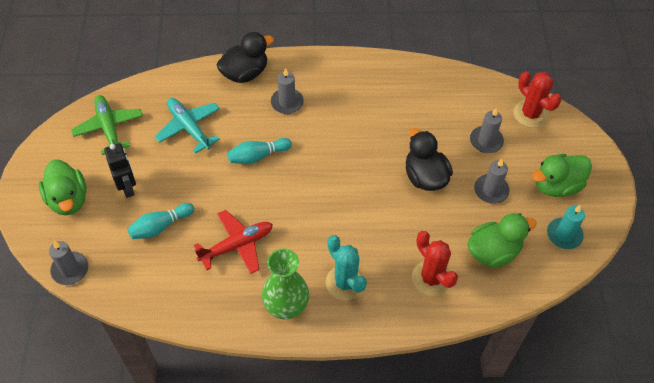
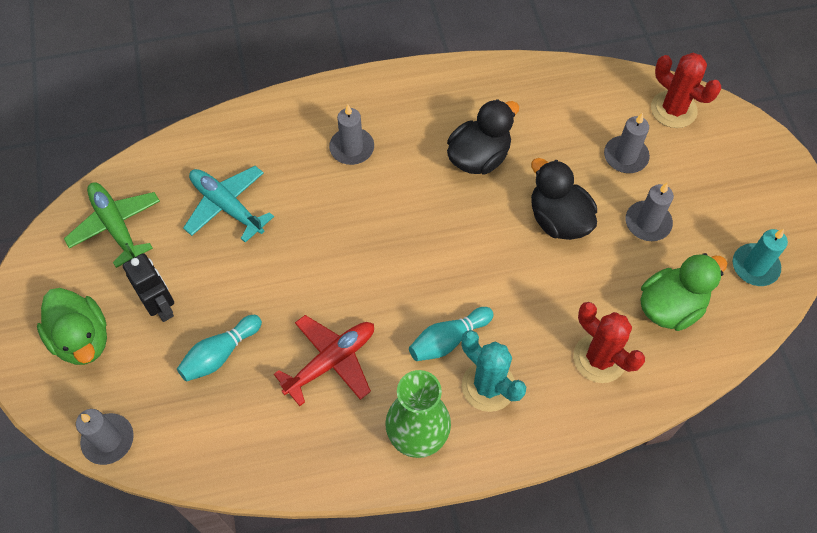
camera: 10 degrees left, 5 degrees up
black duck [217,32,274,83] -> black duck moved to [447,99,519,175]
turquoise bowling pin [227,138,292,164] -> turquoise bowling pin moved to [409,307,494,361]
green duck [532,154,592,197] -> none

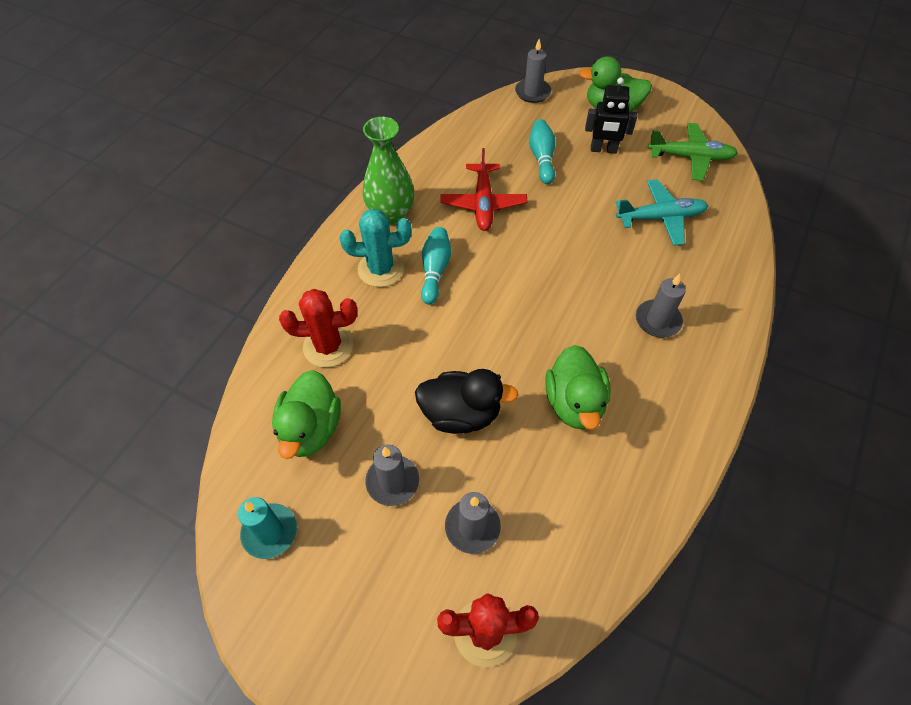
camera: 130 degrees right, 5 degrees down
black duck [447,99,519,175] -> green duck [545,345,611,430]

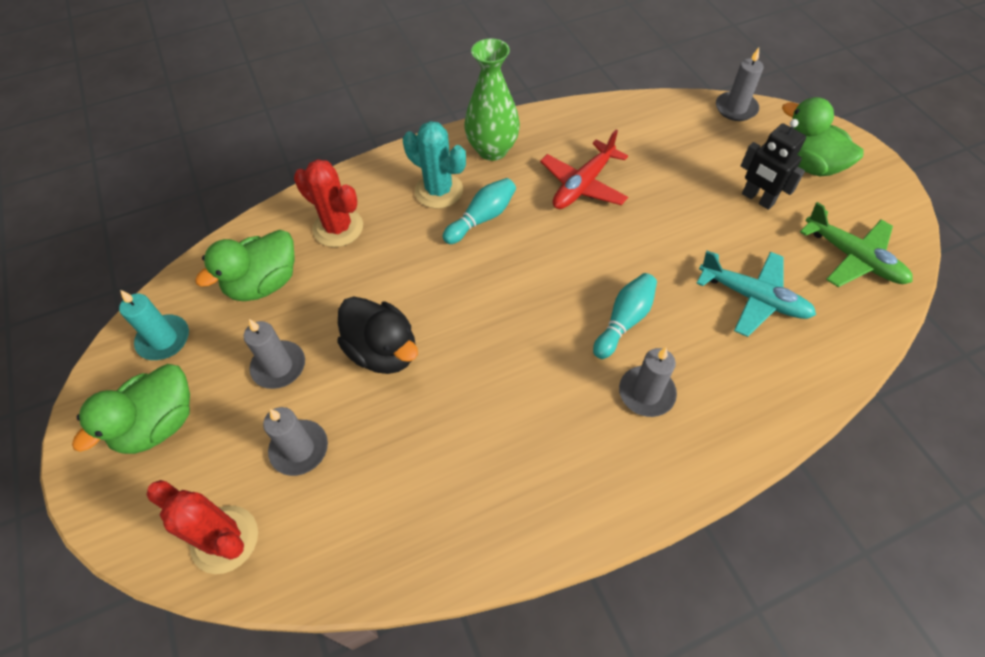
camera: 40 degrees right, 0 degrees up
turquoise bowling pin [529,119,555,184] -> turquoise bowling pin moved to [593,273,657,359]
green duck [545,345,611,430] -> green duck moved to [72,364,190,454]

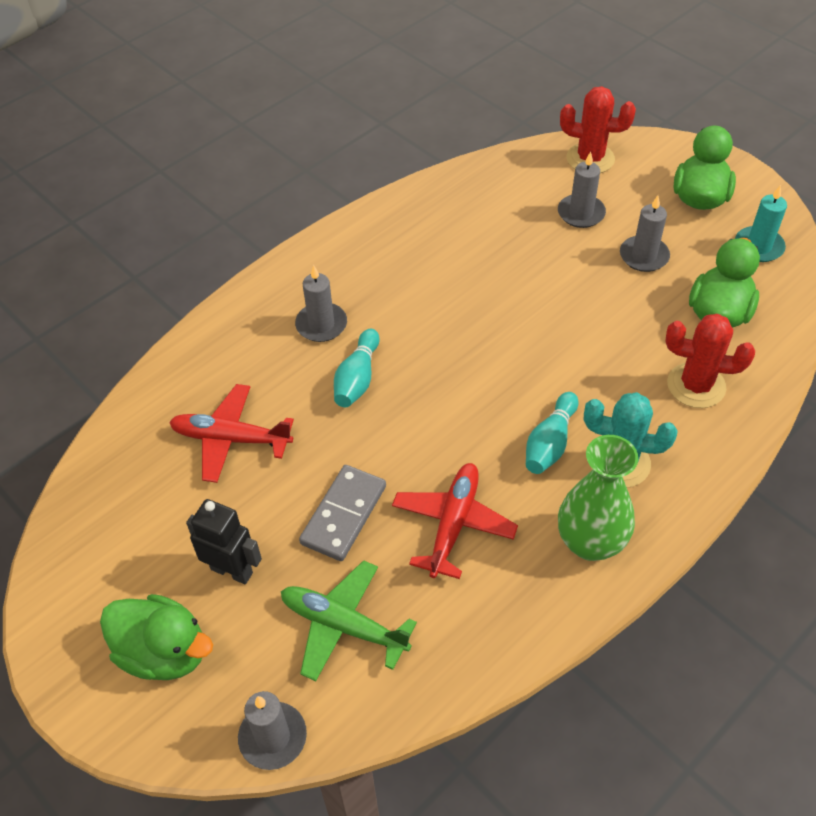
camera: 160 degrees right, 5 degrees down
black duck [337,297,418,374] -> none
turquoise plane [696,251,816,337] -> red plane [169,384,294,483]
green plane [800,202,913,287] -> green plane moved to [281,560,417,681]
none -> grey domino [299,465,386,561]

